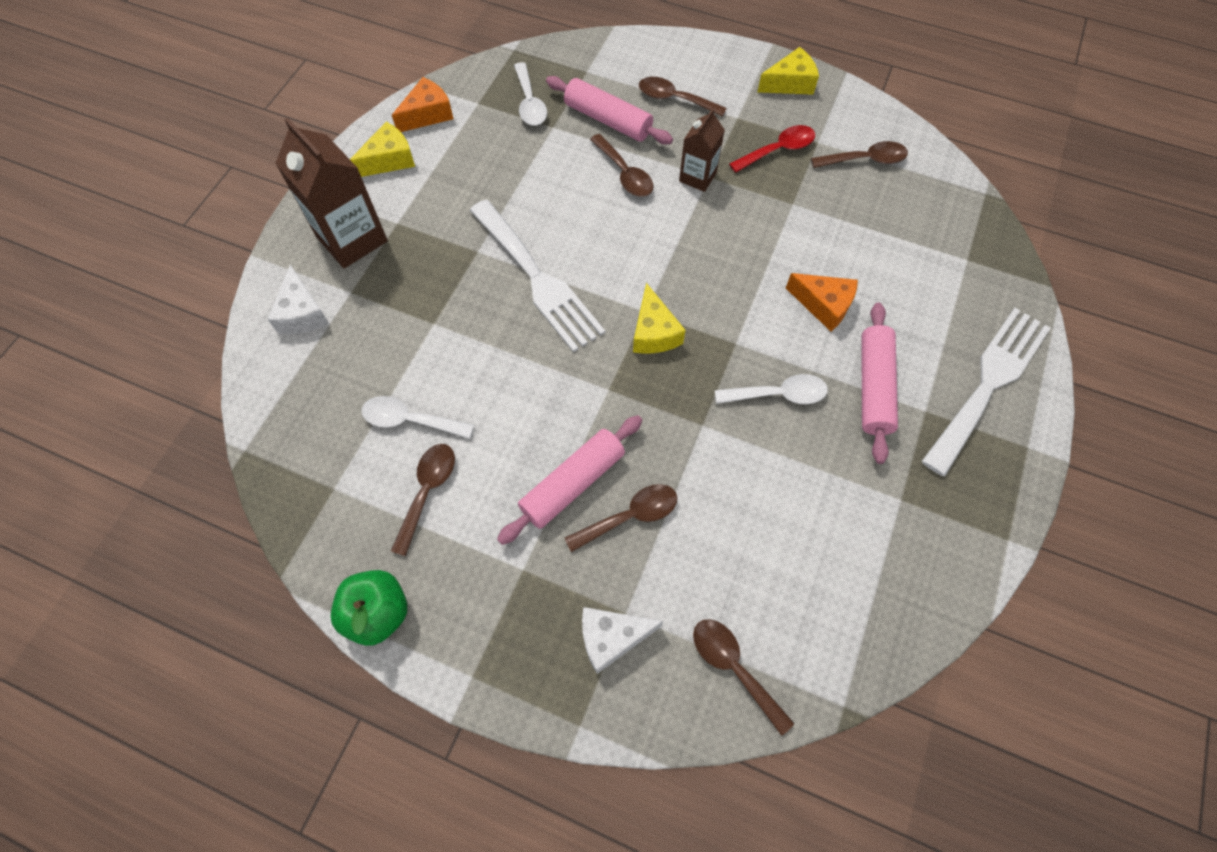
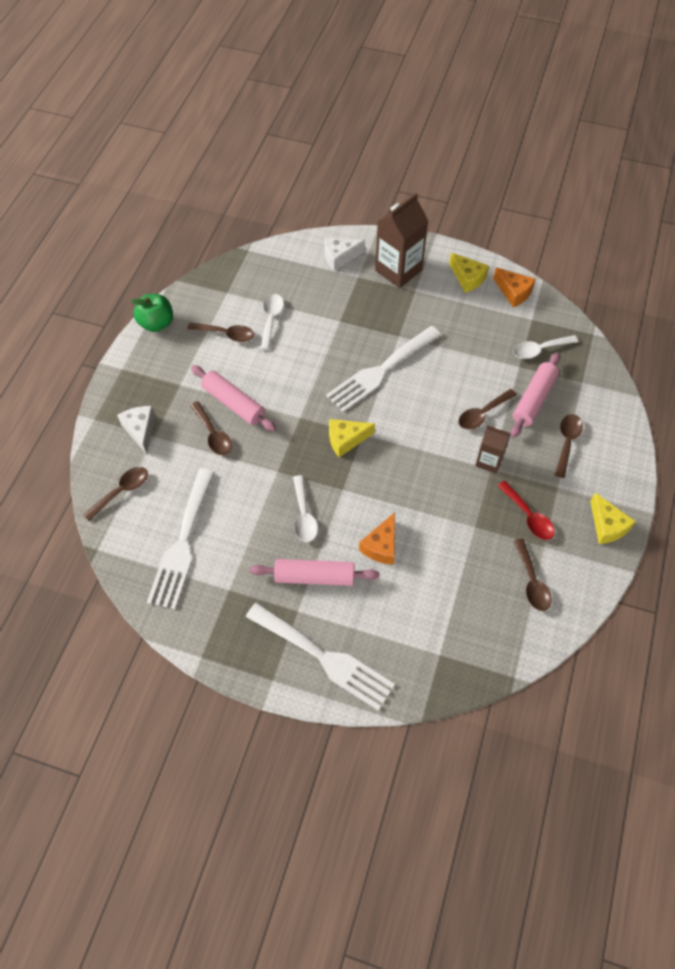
camera: 85 degrees right, 5 degrees down
none -> white fork [147,469,215,610]

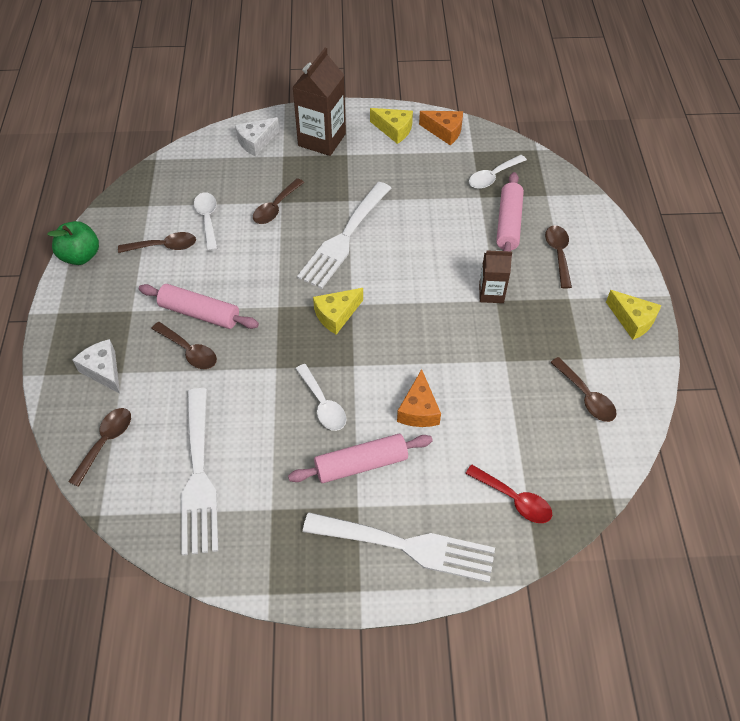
camera: 20 degrees left, 5 degrees down
brown spoon [459,389,517,430] -> brown spoon moved to [253,178,304,224]
red spoon [497,481,555,540] -> red spoon moved to [465,465,552,523]

